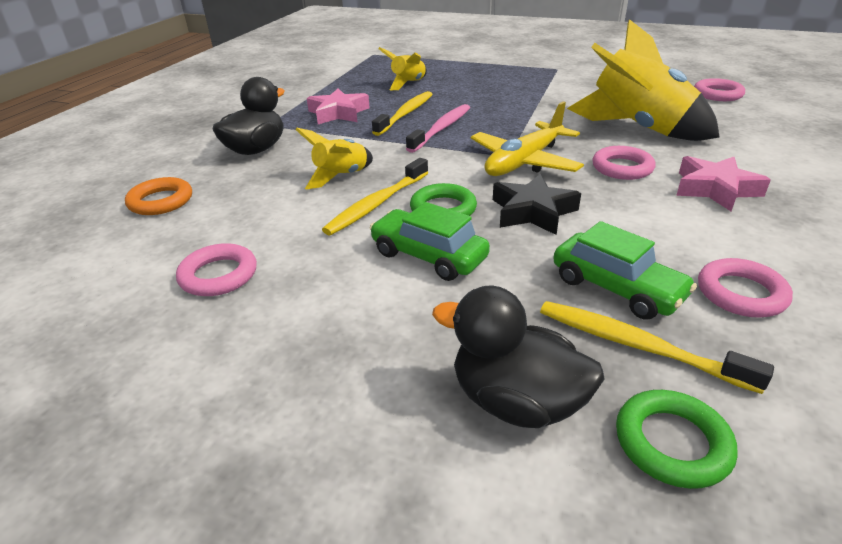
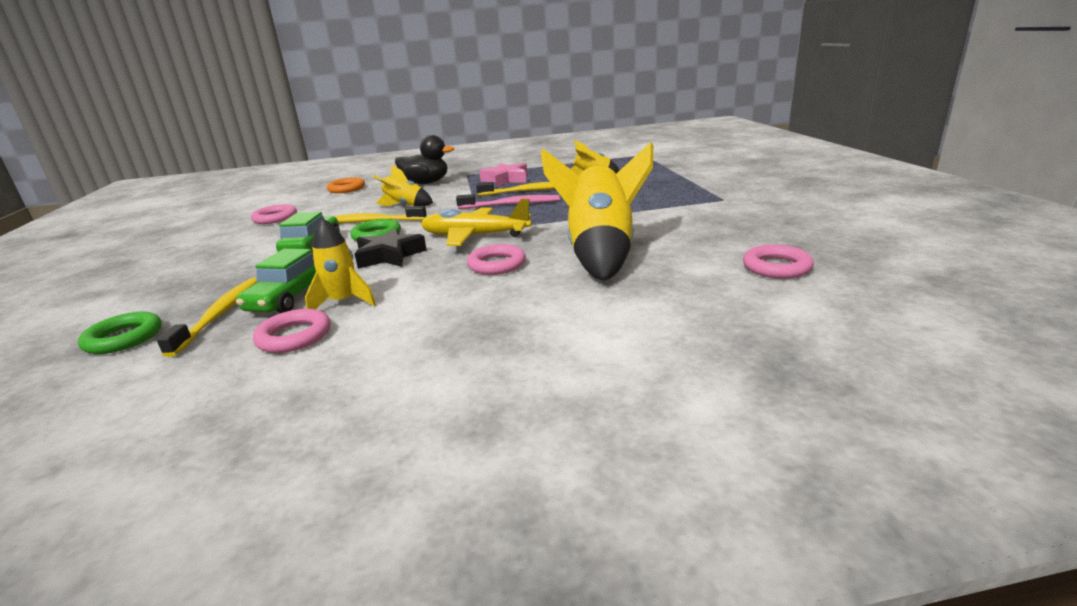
camera: 60 degrees right, 10 degrees down
black duck [432,286,605,428] -> none
pink star [676,156,771,211] -> none
none -> yellow rocket [305,218,376,309]

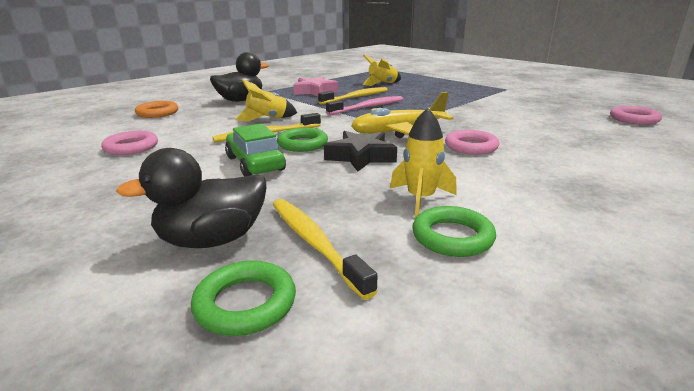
camera: 35 degrees left, 0 degrees up
green car [236,249,316,313] -> none
pink ring [253,309,331,353] -> green ring [412,206,496,257]
yellow rocket [541,142,653,281] -> none
none -> black duck [116,148,266,248]

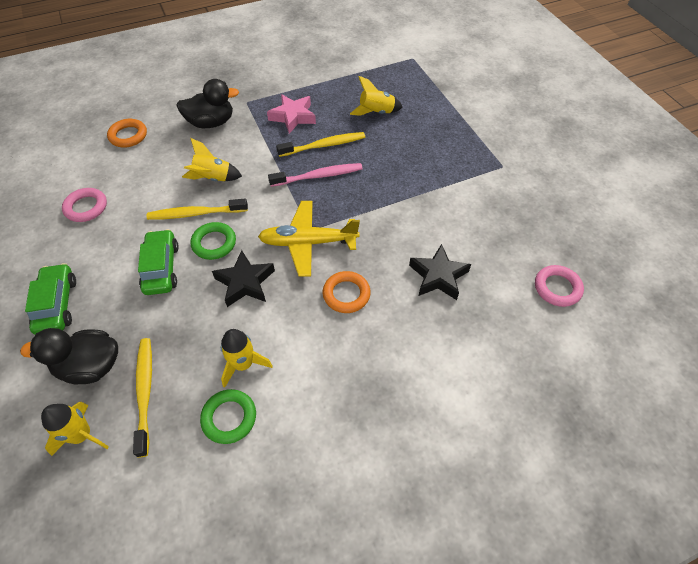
camera: 20 degrees right, 30 degrees up
green ring [191,261,296,336] -> yellow rocket [41,402,109,456]
pink ring [445,130,499,155] -> orange ring [323,271,371,313]
none -> green car [25,263,76,335]
none -> black star [409,244,471,300]

